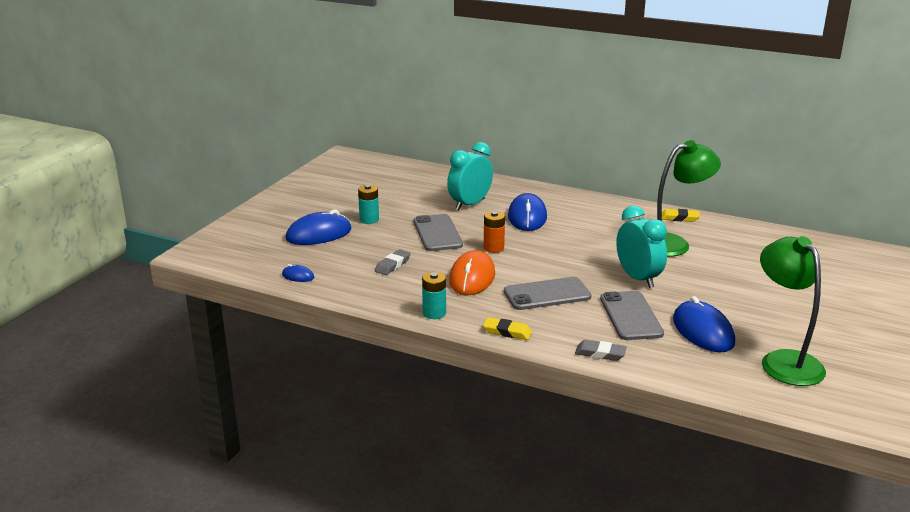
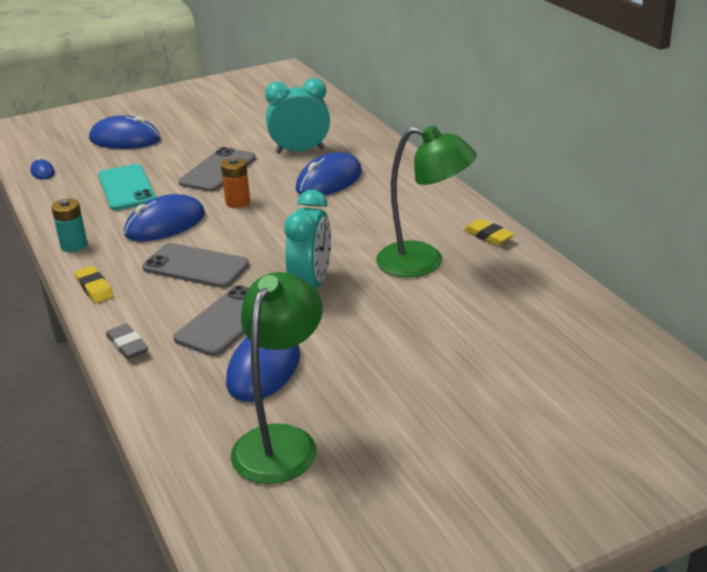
camera: 40 degrees right, 5 degrees up
turquoise battery [358,185,379,224] -> none
grey eraser [375,249,410,275] -> turquoise phone [98,164,156,211]
orange mouse [449,250,495,295] -> blue mouse [124,194,205,241]

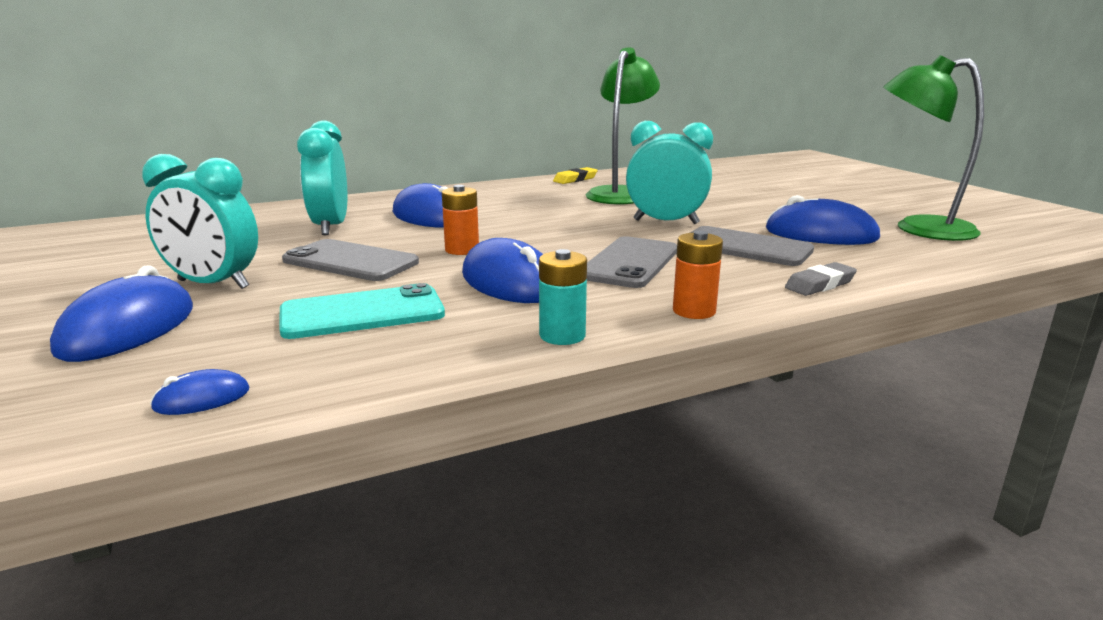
camera: 90 degrees left, 10 degrees down
yellow eraser [75,266,114,303] -> orange battery [673,231,723,319]
none -> turquoise clock [142,154,258,289]

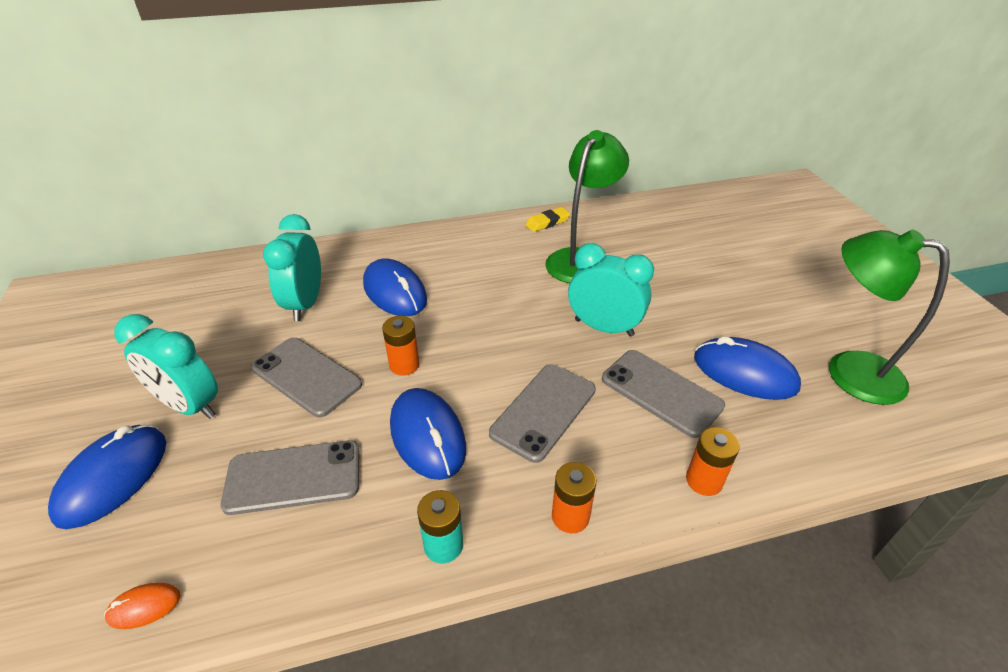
camera: 10 degrees right, 20 degrees up
blue mouse [150,369,249,415] -> orange mouse [104,583,181,629]
turquoise phone [279,283,445,339] -> grey phone [221,440,360,515]
grey eraser [785,262,857,296] -> orange battery [686,427,740,496]

